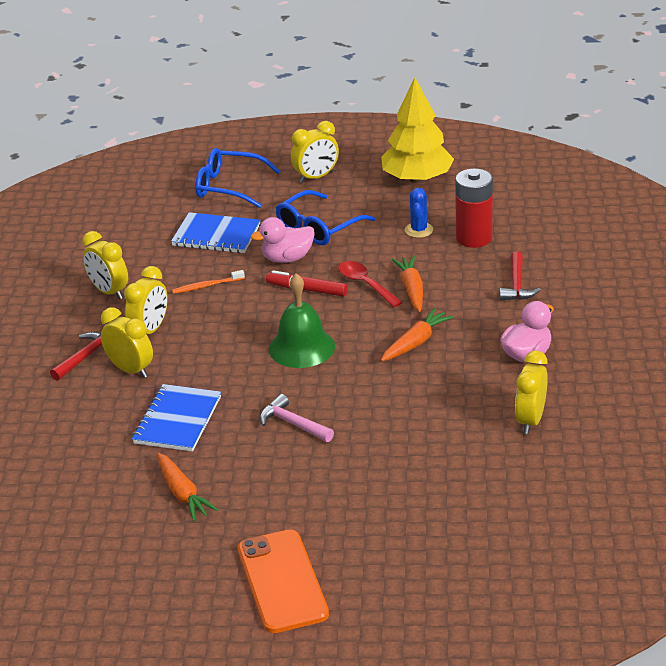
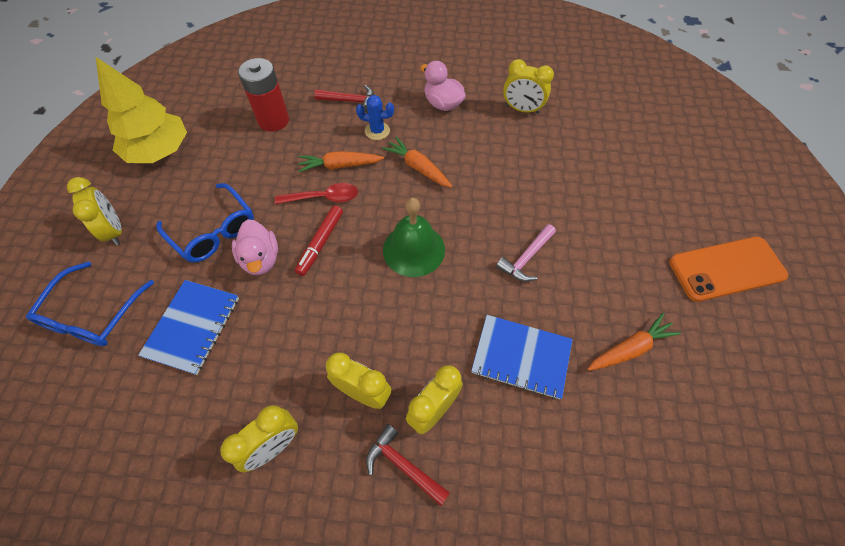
camera: 90 degrees left, 25 degrees up
orange toothbrush [172,270,245,294] -> none
red spoon [338,261,402,307] -> red spoon turned 150 degrees counterclockwise [275,183,358,204]
blue cactus [405,188,433,238] -> blue cactus moved to [356,95,394,140]

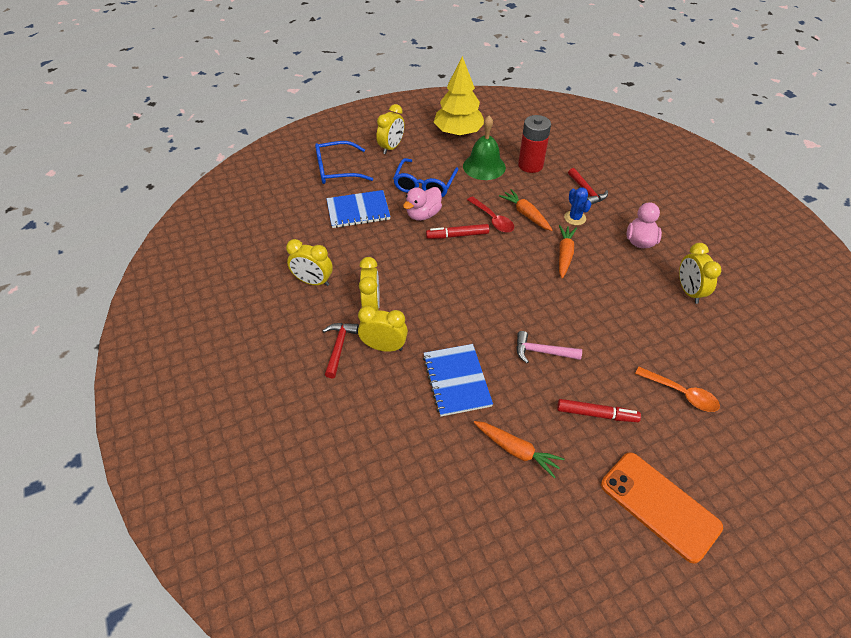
camera: 60 degrees right, 10 degrees down
green bell [383,198,445,277] -> green bell moved to [463,116,506,180]
none -> red marker [557,399,641,422]
none -> orange spoon [635,367,720,412]

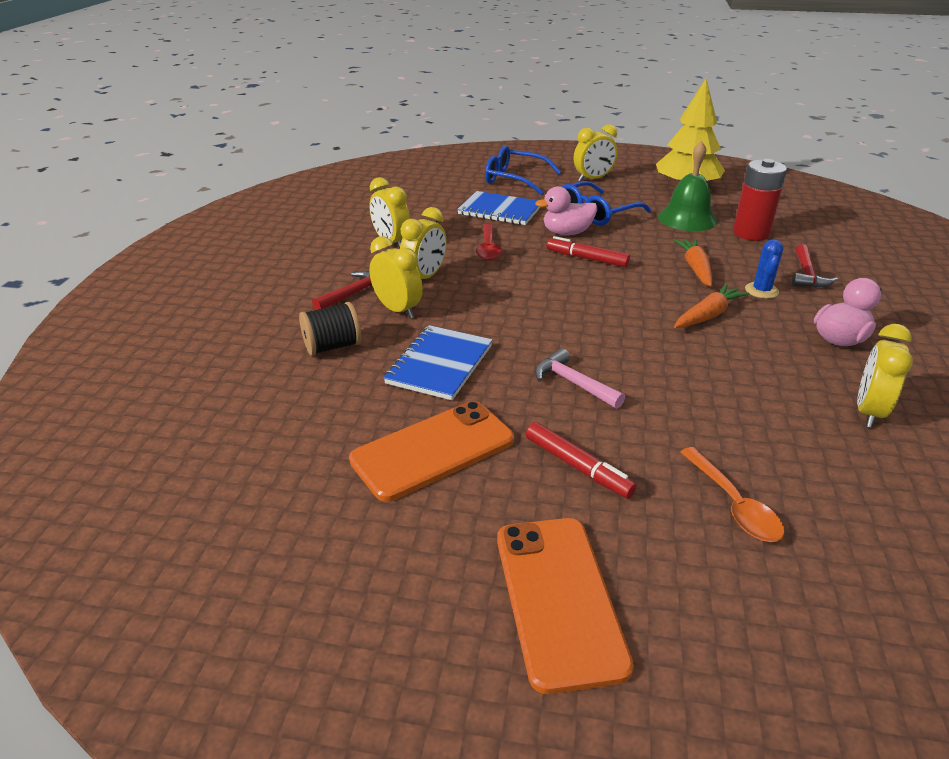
camera: 35 degrees right, 15 degrees down
red spoon [467,196,514,233] -> red spoon moved to [476,223,502,261]
orange carrot [474,421,565,478] -> orange phone [349,401,514,502]
none -> black spool [299,302,361,356]

